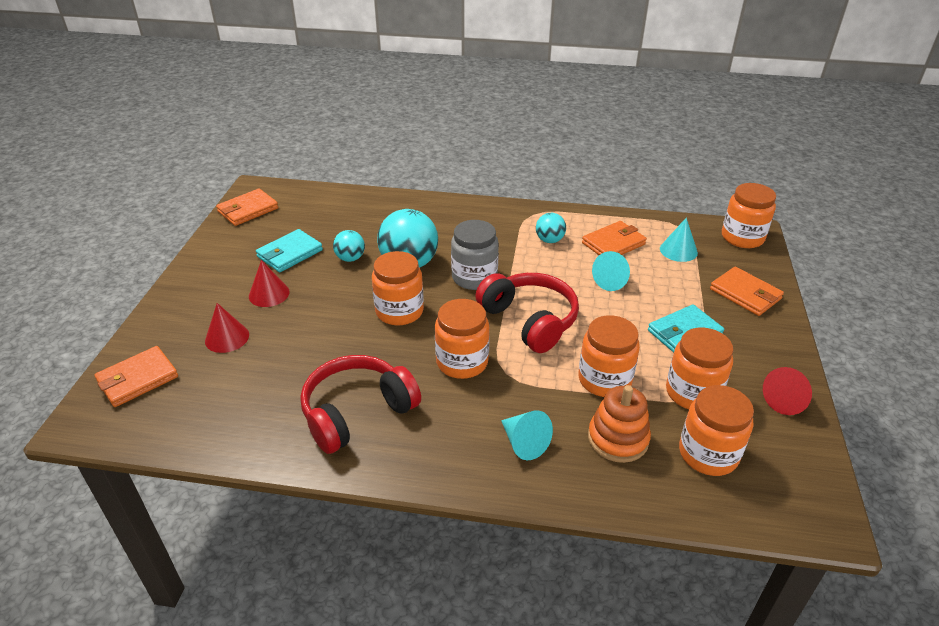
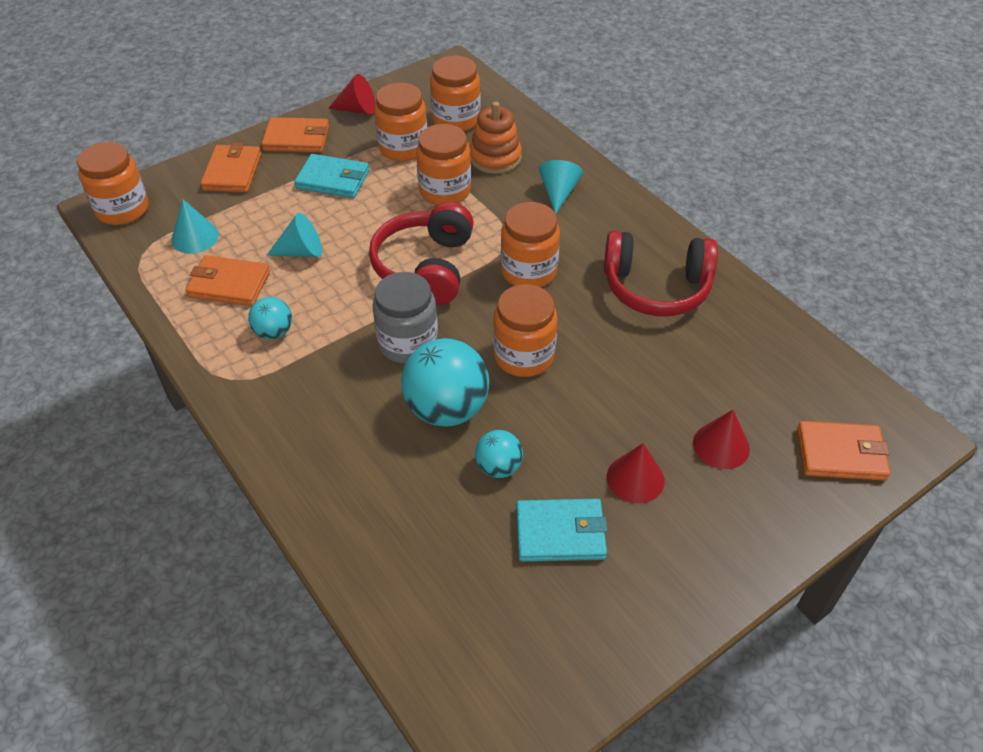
camera: 135 degrees left, 10 degrees up
orange wallet [216,189,278,226] -> orange wallet moved to [261,117,329,153]

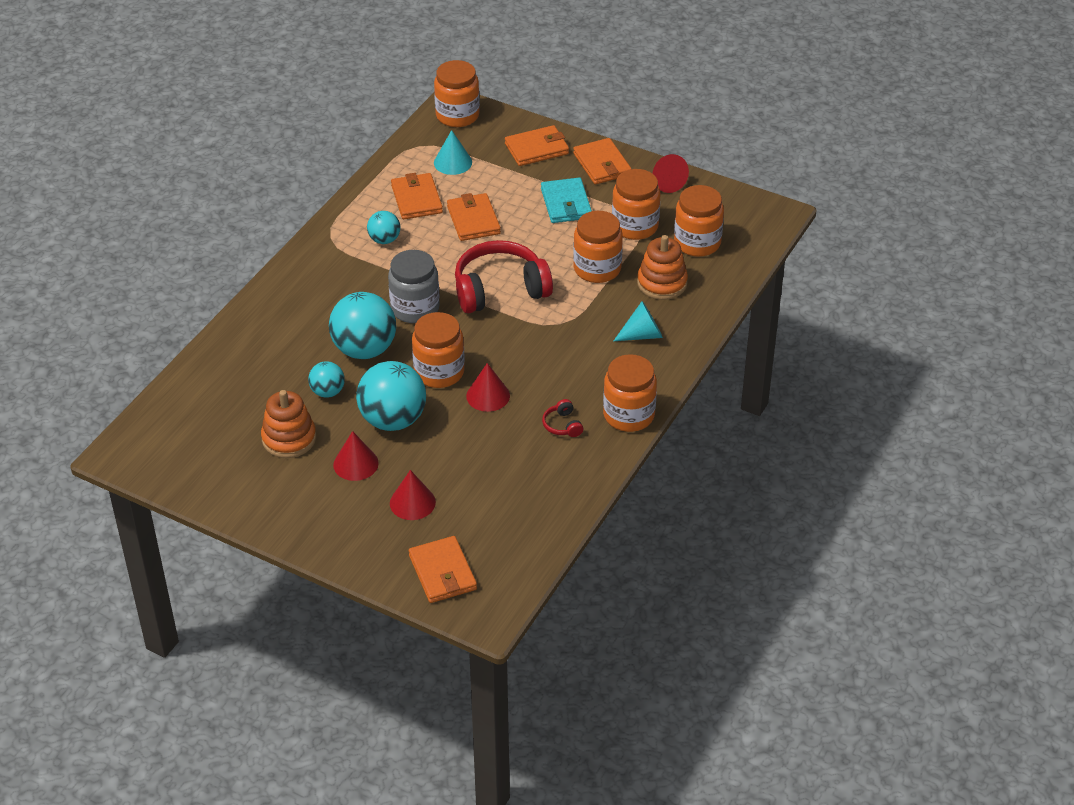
camera: 65 degrees right, 5 degrees down
turquoise cone [267,213,322,257] -> orange wallet [447,193,501,241]
orange jar [501,202,560,287] -> orange jar moved to [603,354,657,432]
turquoise wallet [516,499,607,562] -> orange stacking toy [261,390,316,458]
red headphones [604,231,718,316] -> red headphones [542,399,583,437], size x0.41
none -> turquoise ball [356,361,426,431]
none -> red cone [466,363,510,412]

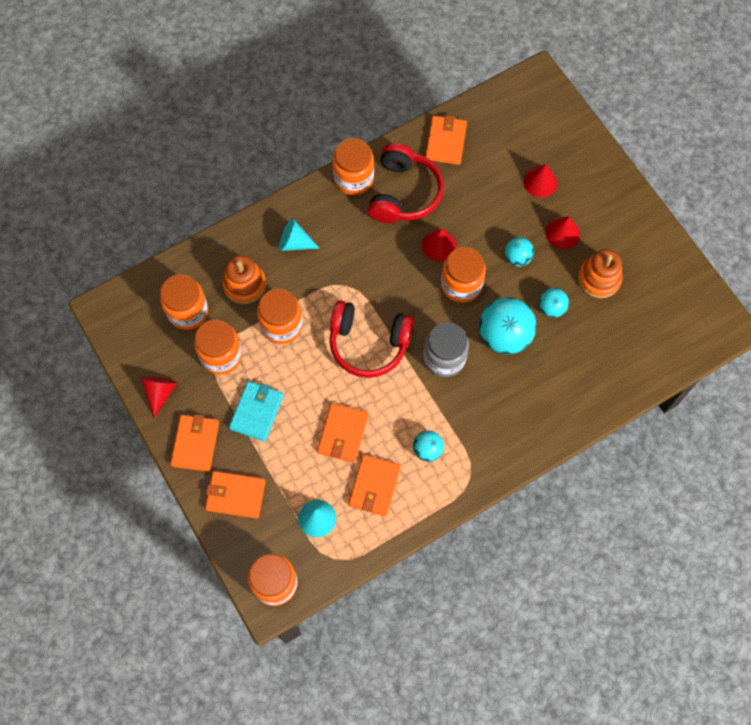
camera: 150 degrees left, 25 degrees up
turquoise ball [356,361,426,431] -> turquoise ball [505,237,534,267], size x0.53
orange wallet [409,536,477,603] -> orange wallet moved to [425,115,467,165]
red headphones [542,399,583,437] -> red headphones [368,143,444,223], size x2.45

